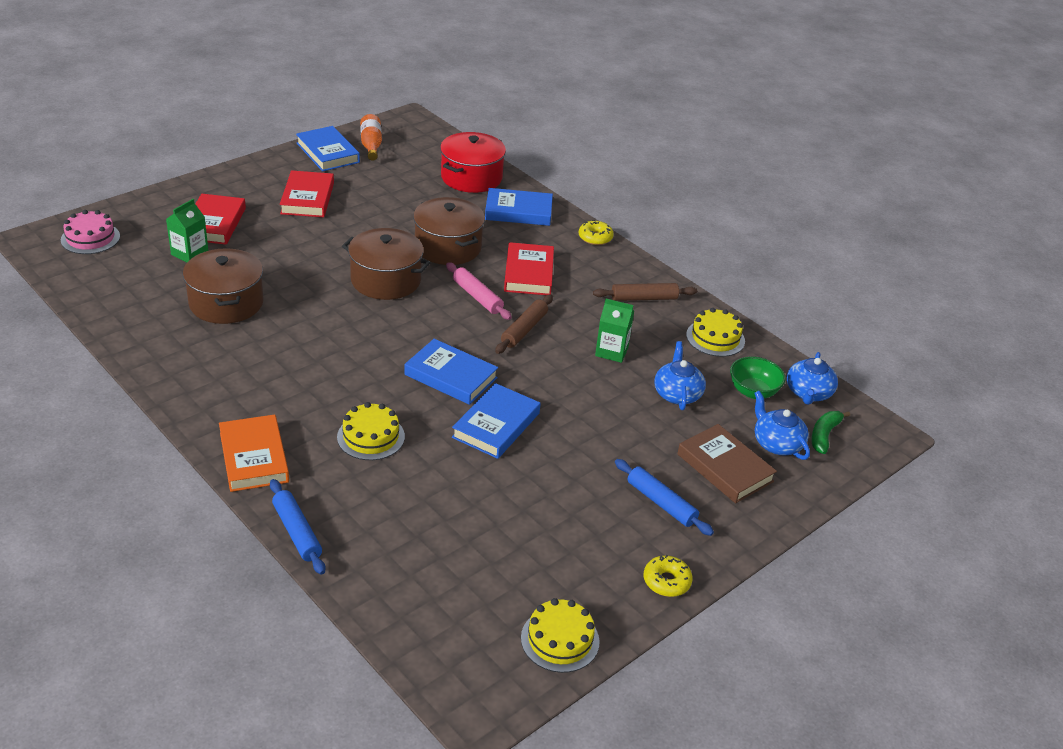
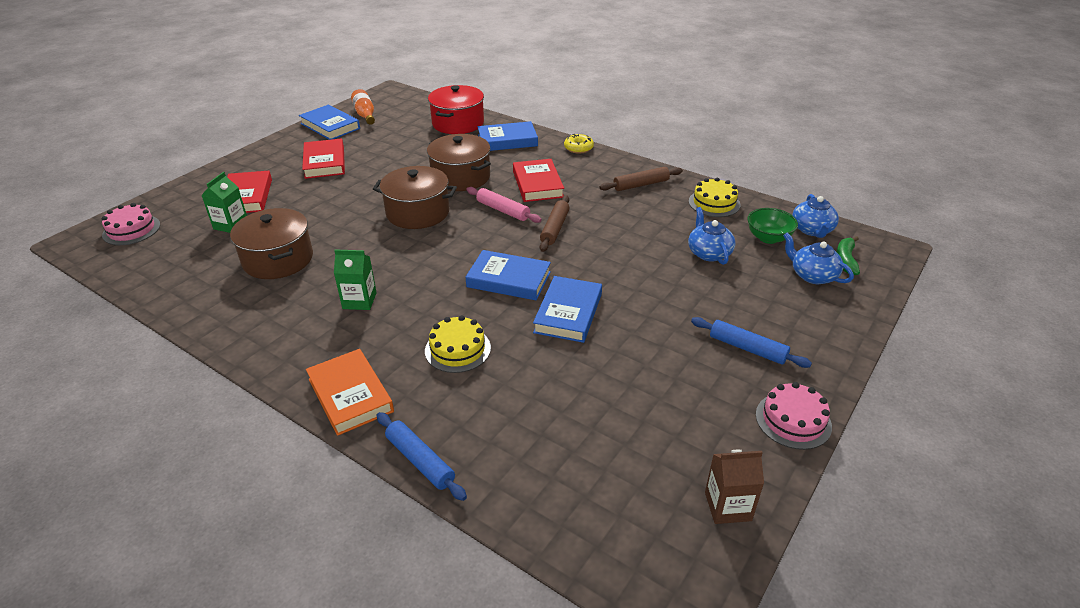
camera: 10 degrees left, 0 degrees up
yellow cake [521,598,600,673] -> brown carton [705,450,764,524]
green carton [595,299,634,363] -> green carton moved to [334,249,377,310]
yellow donut [644,555,693,597] -> pink cake [756,382,832,450]
brown book [677,424,777,503] -> none

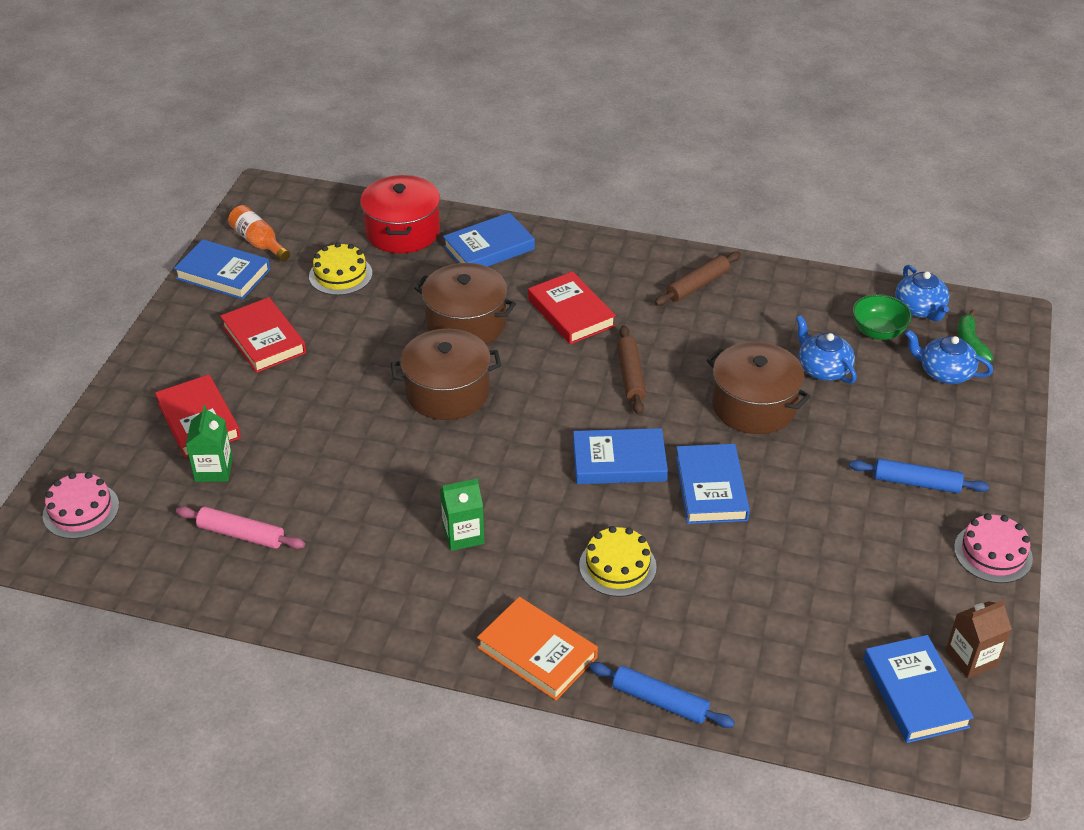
camera: 20 degrees left, 5 degrees up
brown pot [230,208,313,279] -> brown pot moved to [707,342,811,434]
pink rolling pin [467,187,542,223] -> pink rolling pin moved to [176,506,305,549]
yellow donut [564,134,594,153] -> none
yellow cake [689,177,741,217] -> yellow cake moved to [309,242,372,295]
none -> blue book [863,635,974,743]

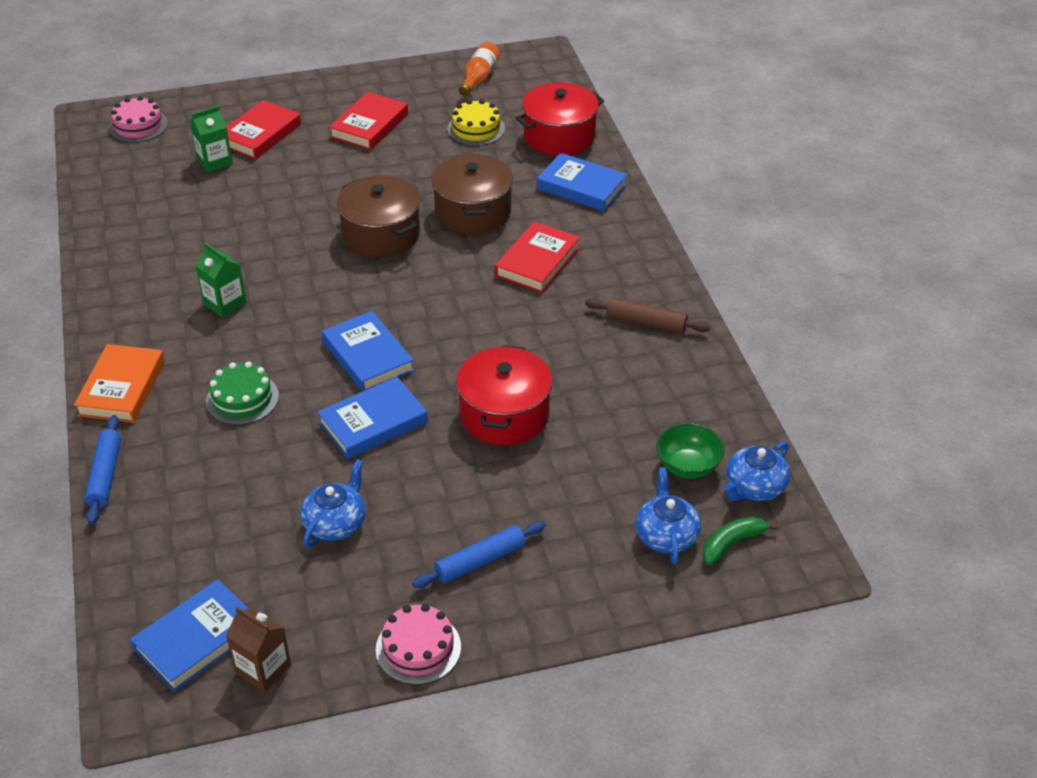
camera: 60 degrees right, 0 degrees up
blue book [174,239,270,300] -> none
pink rolling pin [176,506,305,549] -> none
yellow cake [579,526,657,597] -> green cake [206,362,279,425]
brown rolling pin [617,325,646,415] -> none
brown pot [707,342,811,434] -> red pot [456,345,552,445]
blue teapot [796,315,857,384] -> blue teapot moved to [300,459,365,547]
blue rolling pin [849,459,989,493] -> blue rolling pin turned 75 degrees clockwise [412,521,546,588]

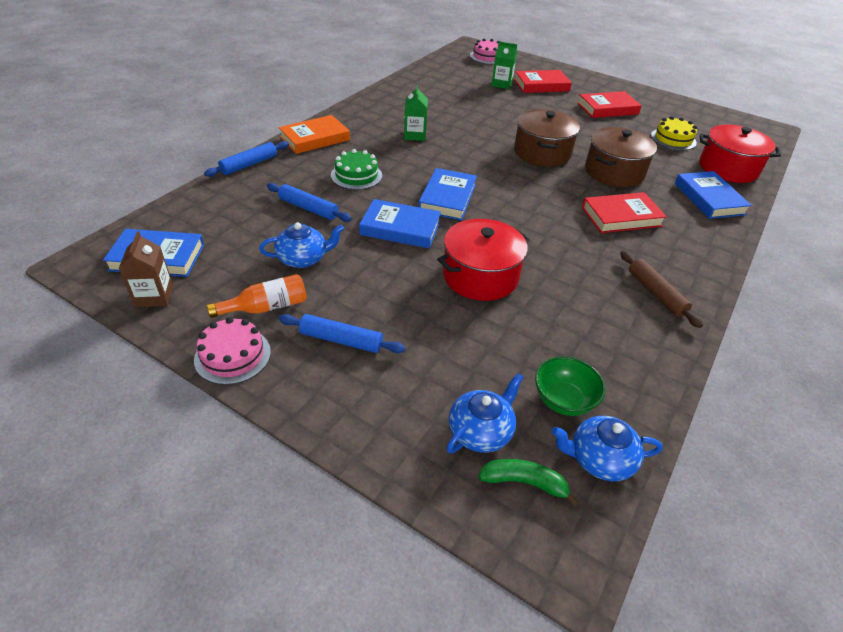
camera: 45 degrees right, 0 degrees up
orange bottle [459,42,500,96] -> orange bottle moved to [207,274,306,318]
none -> blue rolling pin [267,183,352,222]

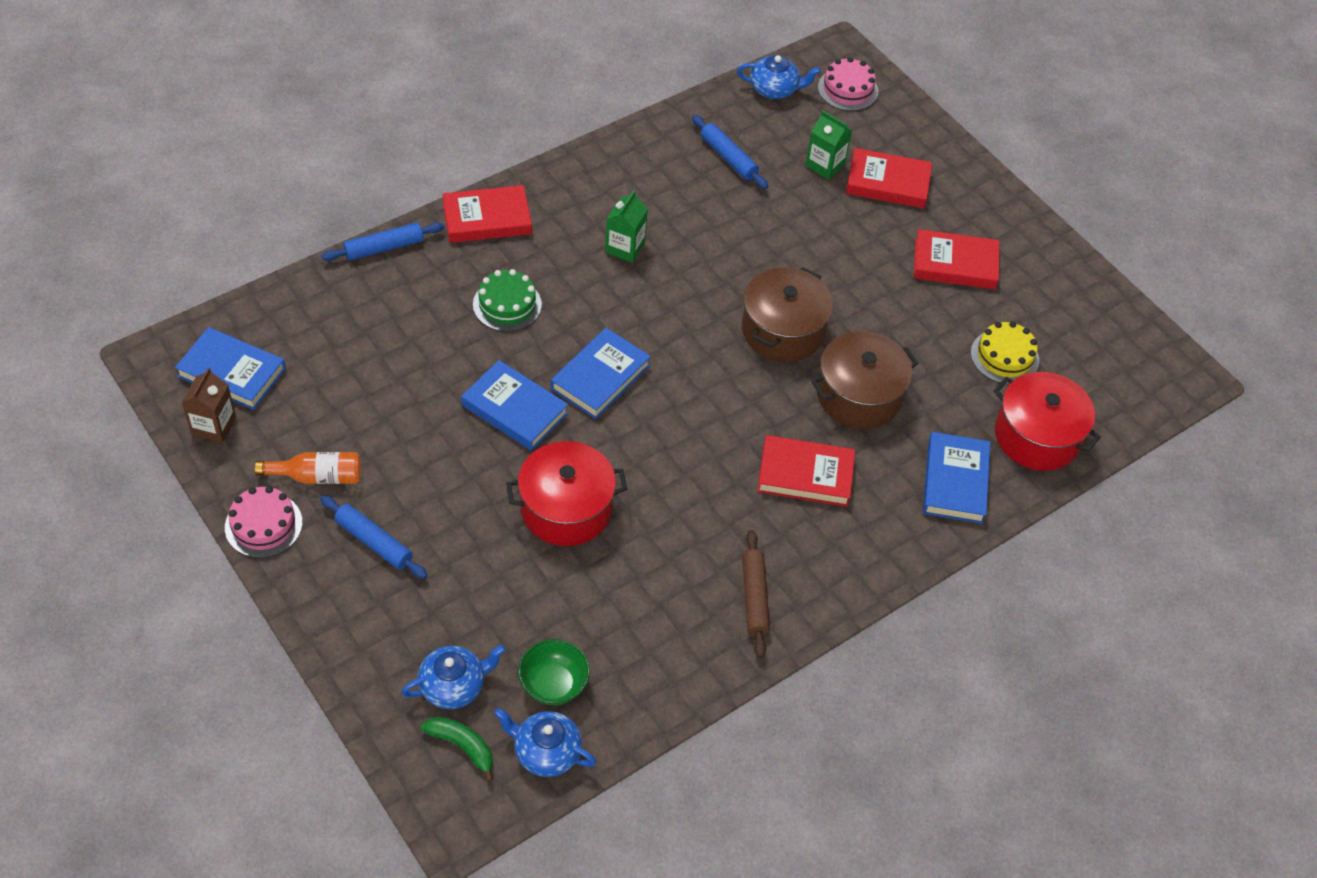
camera: 20 degrees right, 10 degrees up
blue teapot [259,222,344,268] -> blue teapot moved to [737,55,821,99]
blue rolling pin [267,183,352,222] -> blue rolling pin moved to [692,115,768,189]
orange book [279,115,350,154] -> red book [442,185,532,243]

